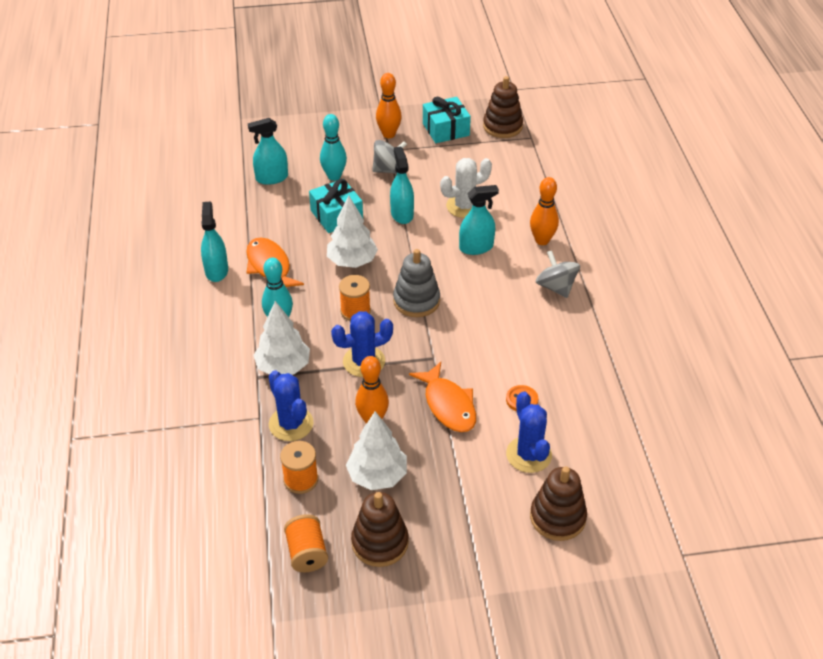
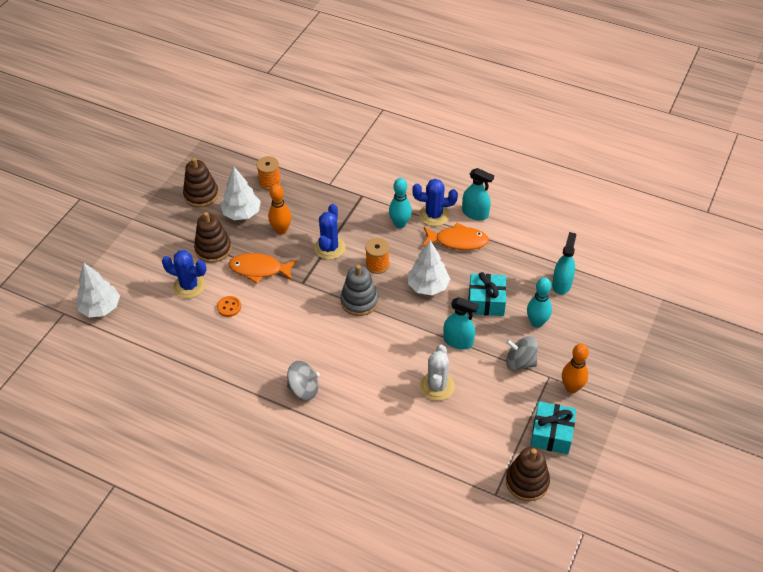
camera: 125 degrees right, 5 degrees up
white tree [253,301,310,375] -> white tree moved to [76,263,120,317]
blue cactus [269,370,314,441] -> blue cactus moved to [413,179,458,226]
orange spool [284,514,328,572] -> none
grey spinning top [372,140,407,174] -> grey spinning top turned 90 degrees clockwise [506,336,538,370]
turquoise spray bottle [459,185,499,255] -> none
orange bowling pin [530,177,559,245] -> none
brown stacking toy [530,466,587,541] -> brown stacking toy moved to [194,212,232,263]

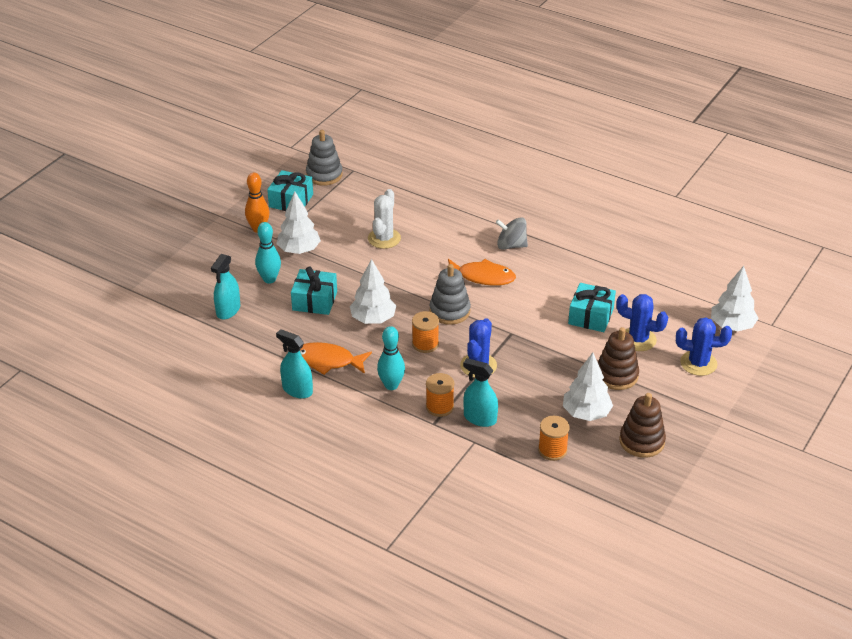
camera: 175 degrees left, 10 degrees down
orange button [217,296,241,317] -> turquoise gift [568,283,616,332]
orange fish [228,253,297,284] -> orange fish moved to [448,259,516,286]
orange bowling pin [268,184,291,234] -> none
blue cactus [413,179,458,226] -> blue cactus moved to [676,317,732,376]
turquoise spray bottle [443,297,479,349] -> turquoise spray bottle moved to [463,358,498,427]
grey spinning top [506,336,538,370] -> white tree [276,191,321,254]
brown stacking toy [506,447,550,501] -> grey stacking toy [306,130,343,186]
none -> orange spool [426,373,454,417]

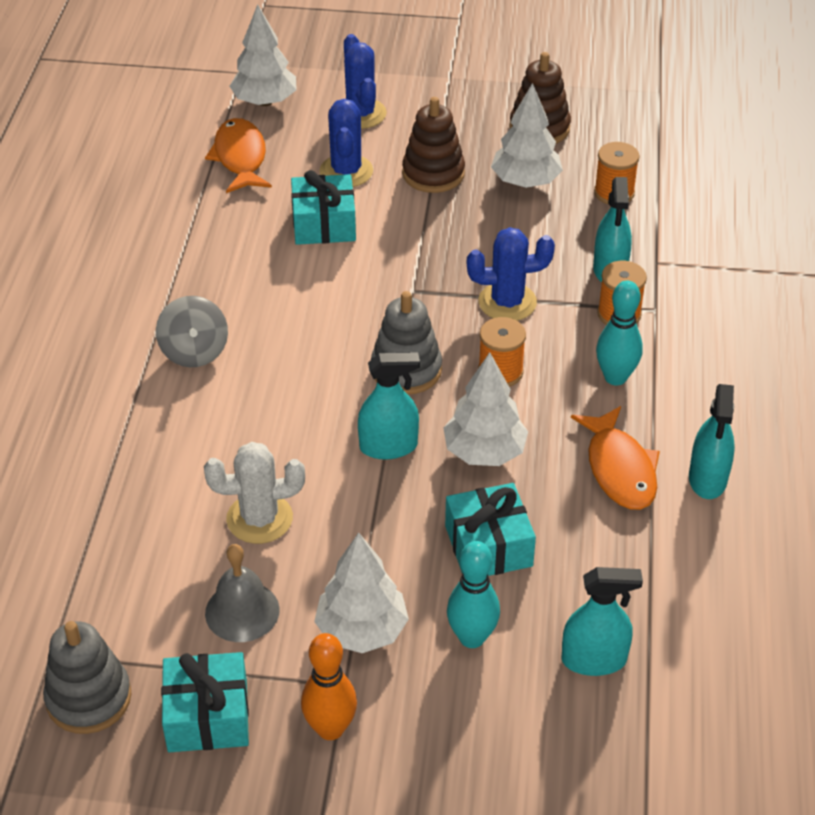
camera: 115 degrees left, 5 degrees up
orange fish [448,259,516,286] -> orange fish moved to [205,118,272,193]
none -> grey bell [205,544,280,642]
none -> turquoise spray bottle [358,352,420,460]

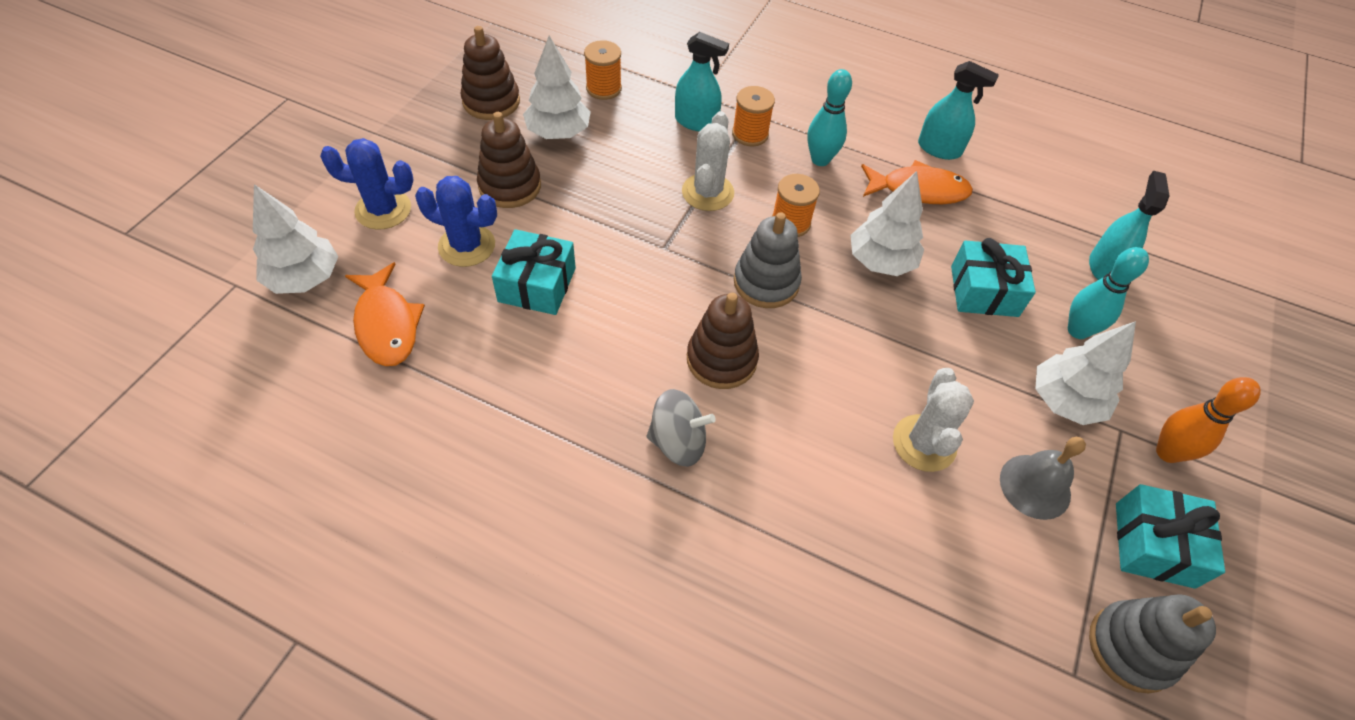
camera: 75 degrees left, 10 degrees up
orange fish [205,118,272,193] -> orange fish turned 120 degrees counterclockwise [345,262,425,366]
turquoise spray bottle [358,352,420,460] -> none
blue cactus [467,227,555,321] -> white cactus [682,111,734,211]
none -> brown stacking toy [687,293,759,389]

